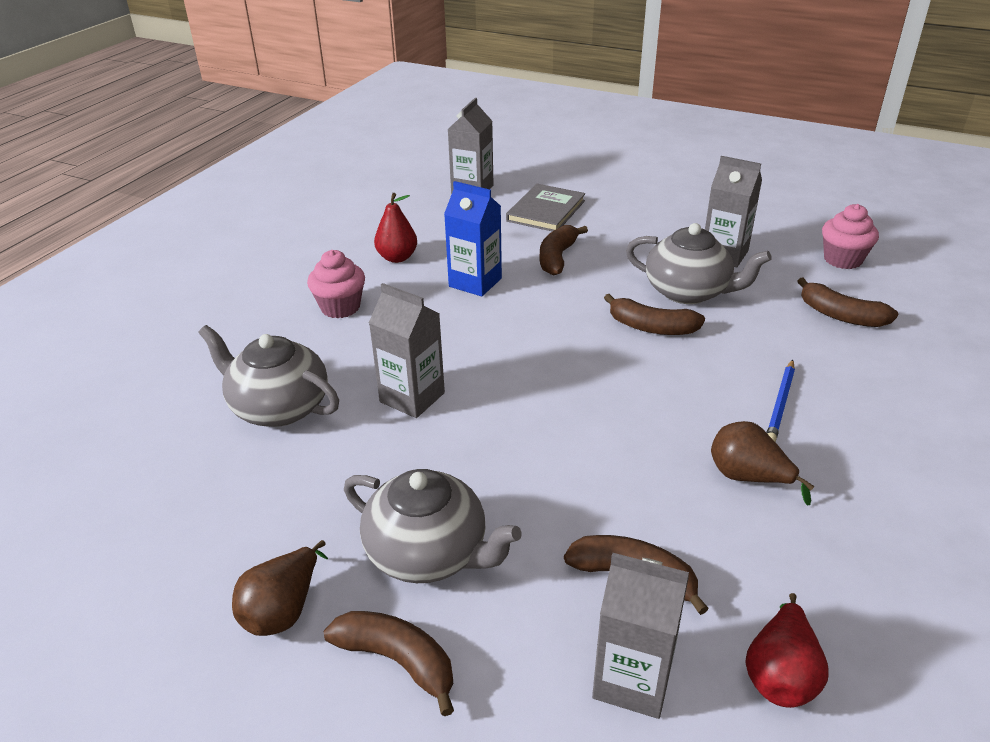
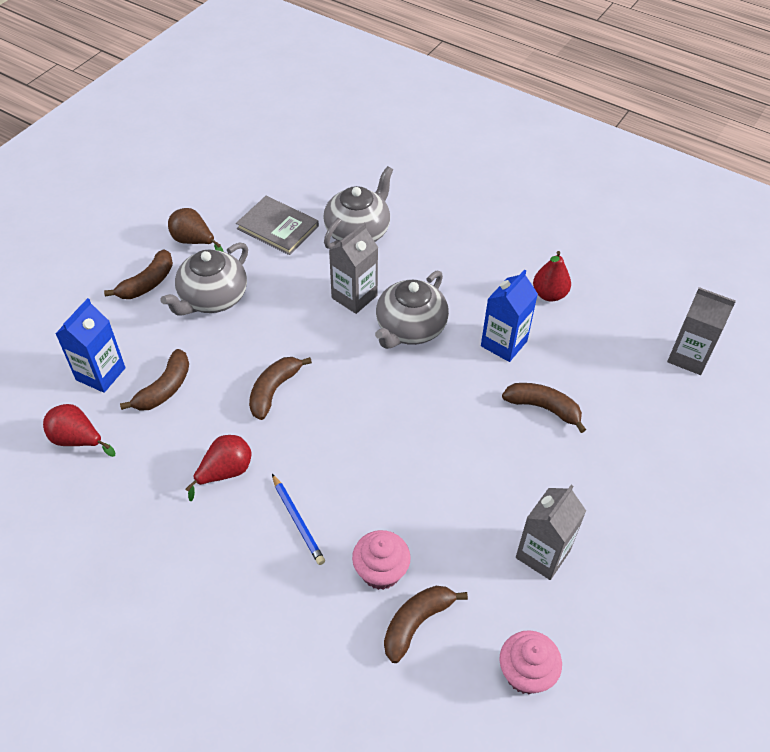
camera: 95 degrees right, 15 degrees up
pink cupcake [307,250,365,318] -> pink cupcake moved to [352,530,411,590]
grey book [506,184,585,231] -> grey book moved to [236,196,319,255]
grey carton [592,553,689,719] -> blue carton [55,298,126,393]
brown banana [604,294,705,335] -> brown banana moved to [249,357,312,420]
grey teapot [626,223,772,304] -> grey teapot moved to [375,271,449,349]
brown pear [711,421,814,505] -> red pear [186,435,251,501]
blue pencil [766,360,795,442] -> blue pencil turned 150 degrees counterclockwise [272,474,325,565]

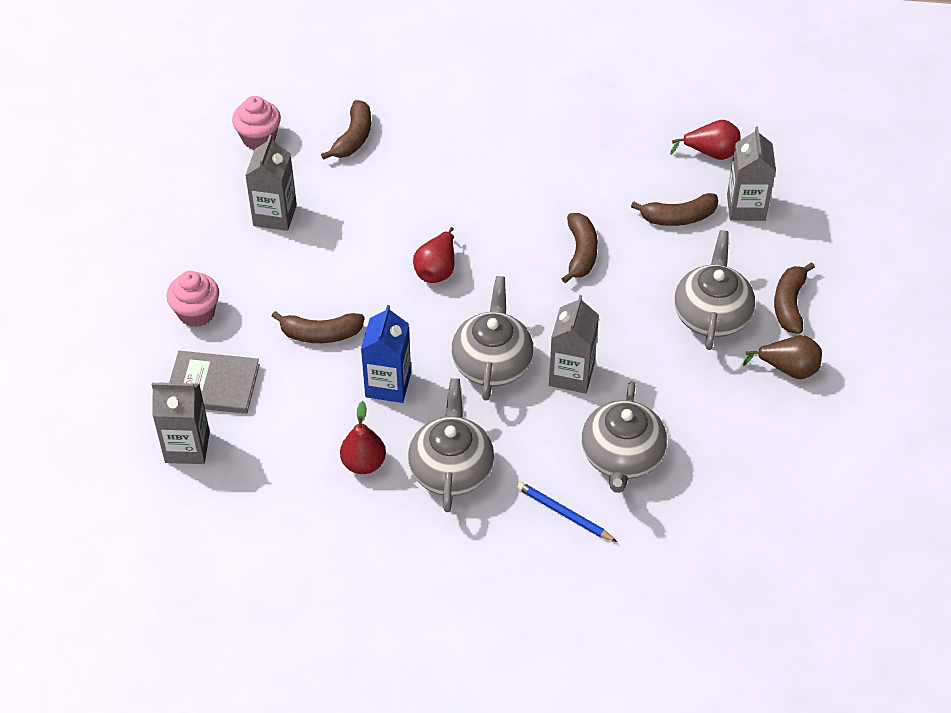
camera: 155 degrees right, 0 degrees up
blue carton [55,298,126,393] -> grey carton [727,127,776,221]
brown banana [120,349,189,411] -> brown banana turned 105 degrees counterclockwise [631,193,718,226]
red pear [186,435,251,501] -> red pear moved to [413,227,454,283]
grey book [236,196,319,255] -> grey book moved to [169,351,260,414]
blue pencil [272,474,325,565] -> blue pencil moved to [516,481,617,542]
pink cupcake [352,530,411,590] -> pink cupcake moved to [166,271,219,327]
none -> grey teapot [408,378,494,512]

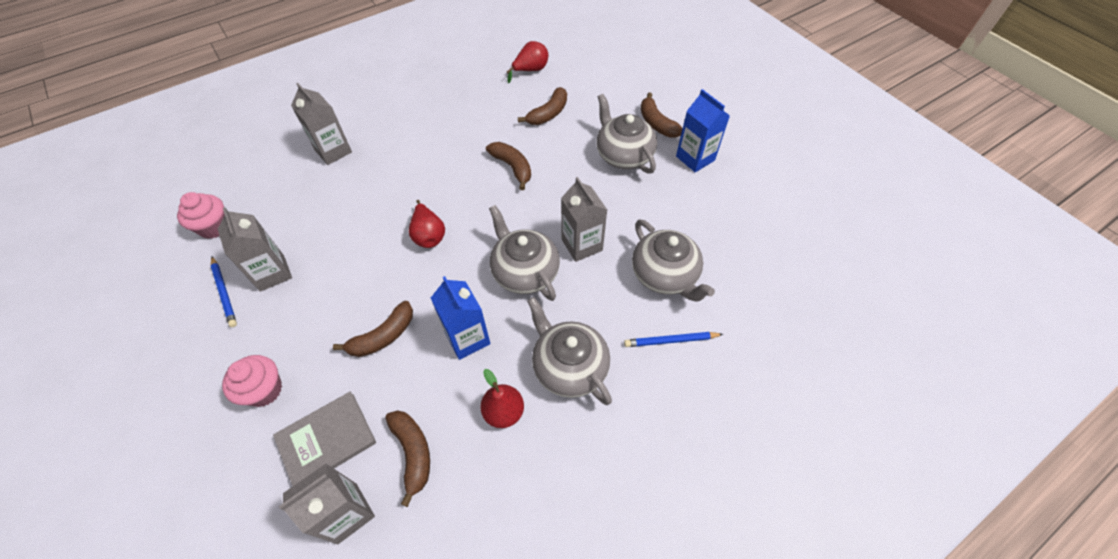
camera: 40 degrees left, 5 degrees up
brown banana [321,100,371,160] -> brown banana moved to [385,410,430,507]
grey carton [727,127,776,221] -> grey carton moved to [291,83,352,165]
brown pear [743,335,822,379] -> blue carton [676,89,730,172]
none -> blue pencil [211,257,237,327]

